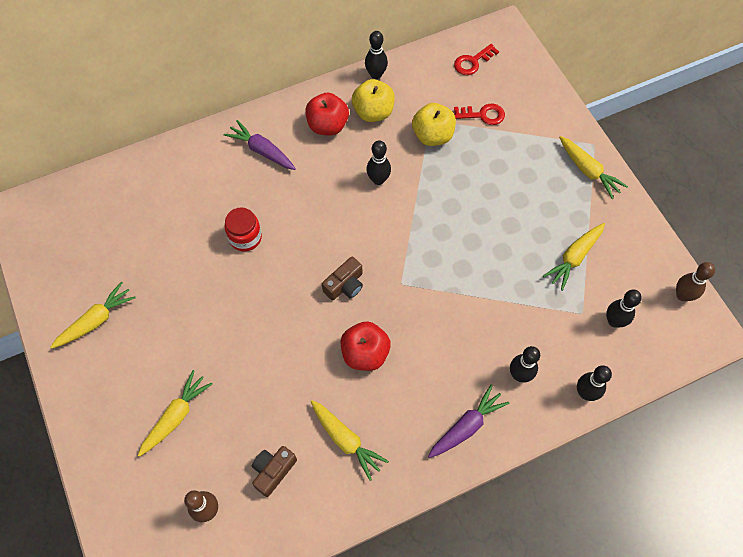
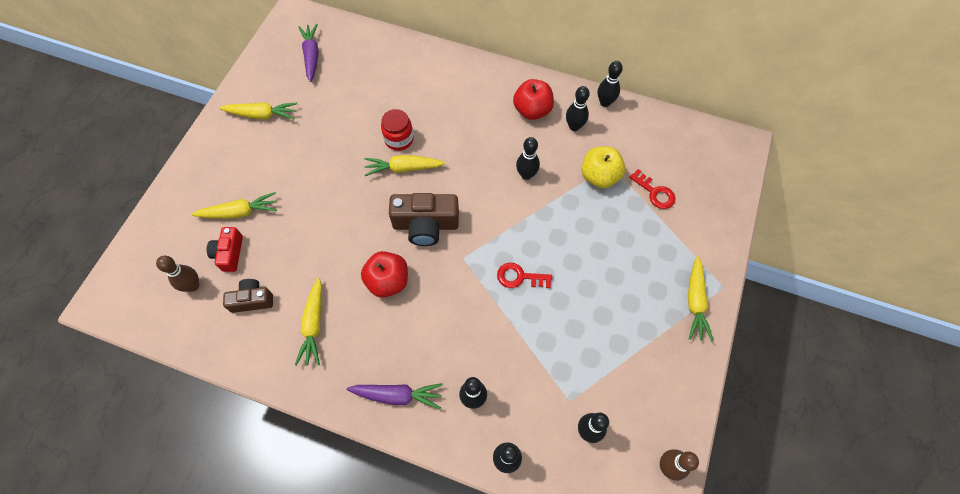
camera: 45 degrees right, 0 degrees up
purple carrot [223,120,296,170] -> purple carrot moved to [298,24,319,82]
brown camera [322,257,363,300] -> brown camera [389,193,459,246], size x1.65
yellow apple [352,79,395,122] -> black bowling pin [566,86,590,131]
red key [454,44,499,75] -> red key moved to [497,263,552,288]
yellow carrot [543,223,605,291] -> yellow carrot moved to [364,155,445,176]
none -> red camera [207,227,243,272]

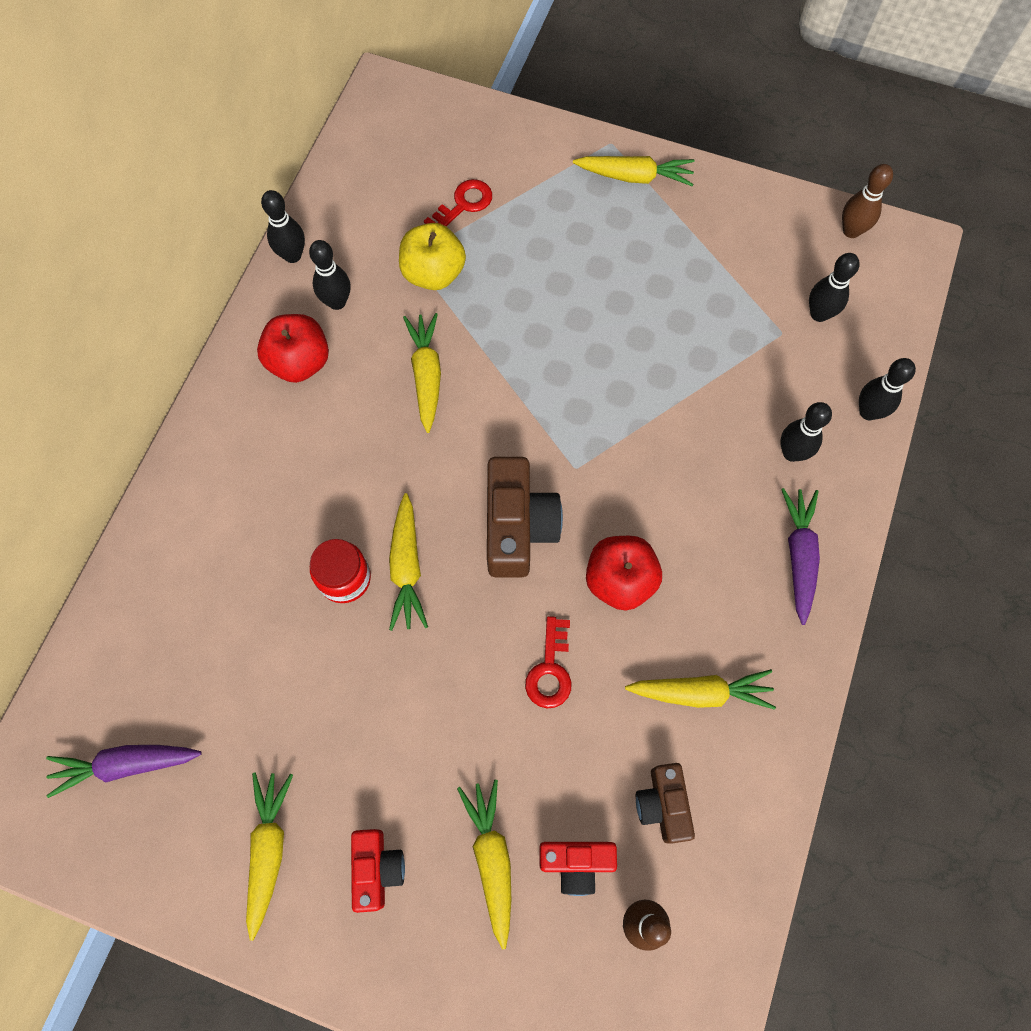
camera: 90 degrees left, 5 degrees up
red key [497,263,552,288] -> red key moved to [525,616,572,709]
black bowling pin [516,137,540,180] -> yellow carrot [403,313,441,433]
none -> red camera [351,829,405,913]

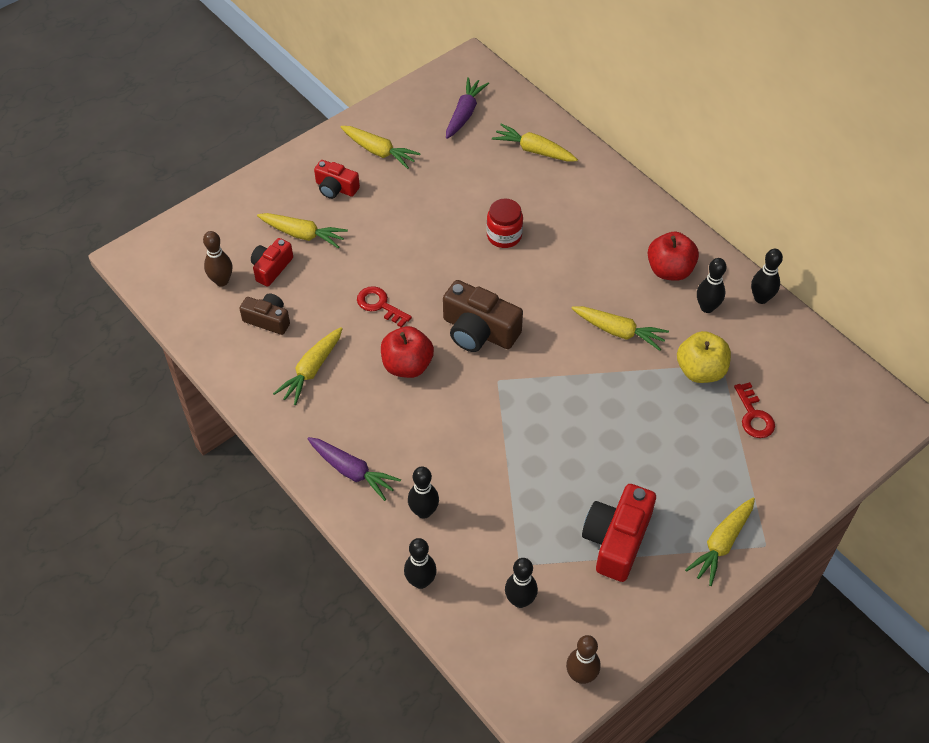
camera: 120 degrees right, 15 degrees down
yellow carrot [389,493,428,631] -> yellow carrot moved to [492,123,578,162]
none -> red camera [582,484,656,582]

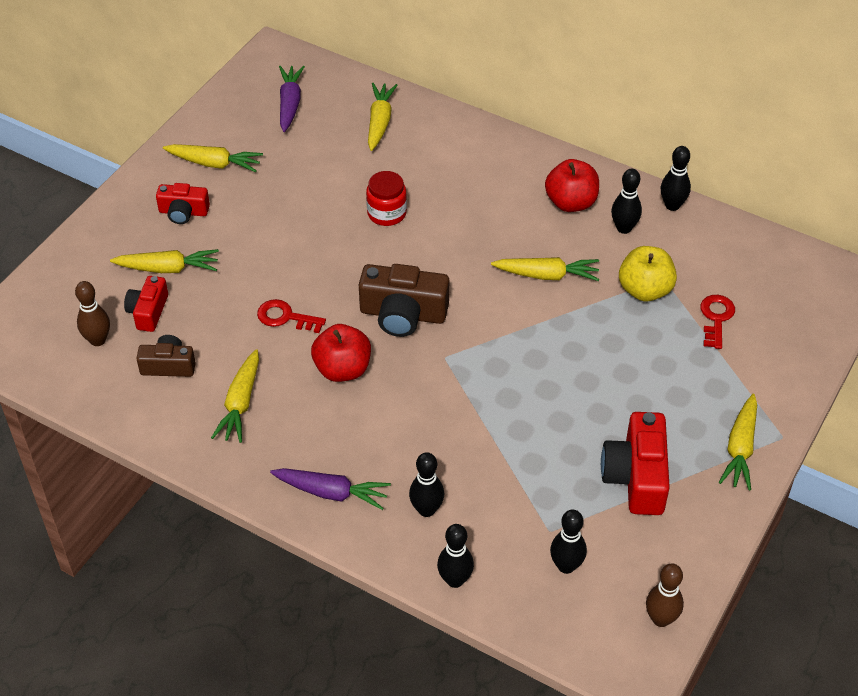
camera: 20 degrees left, 5 degrees down
yellow carrot [492,123,578,162] -> yellow carrot turned 90 degrees clockwise [368,83,398,151]
red key [734,382,775,438] -> red key turned 135 degrees counterclockwise [700,295,735,349]

